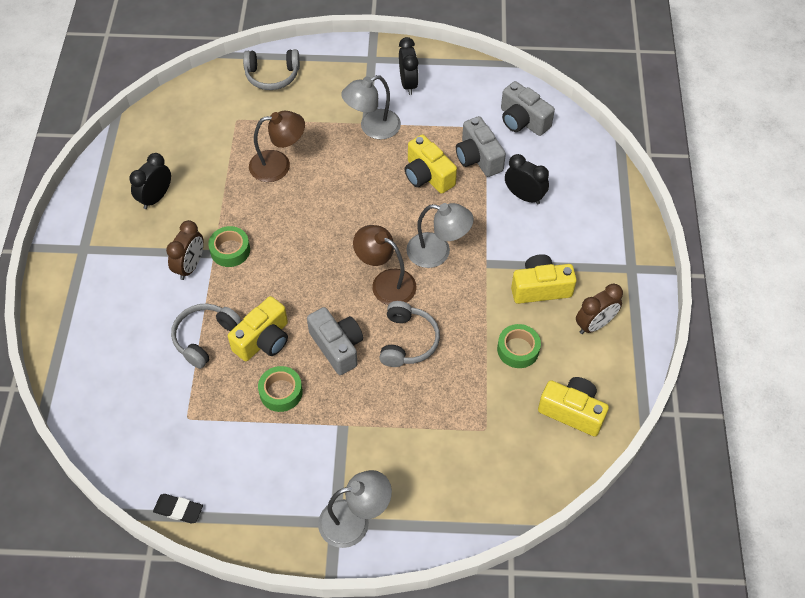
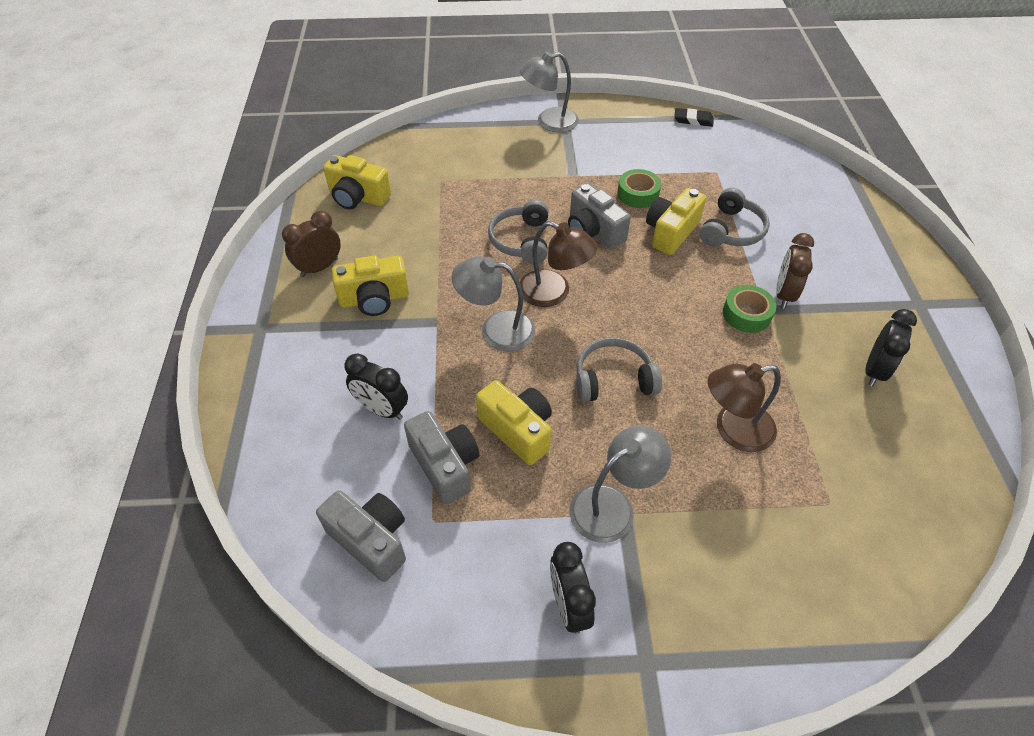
camera: 175 degrees right, 5 degrees down
grey headphones [243,49,300,90] -> grey headphones moved to [576,338,662,402]
green tape [497,324,541,368] -> none

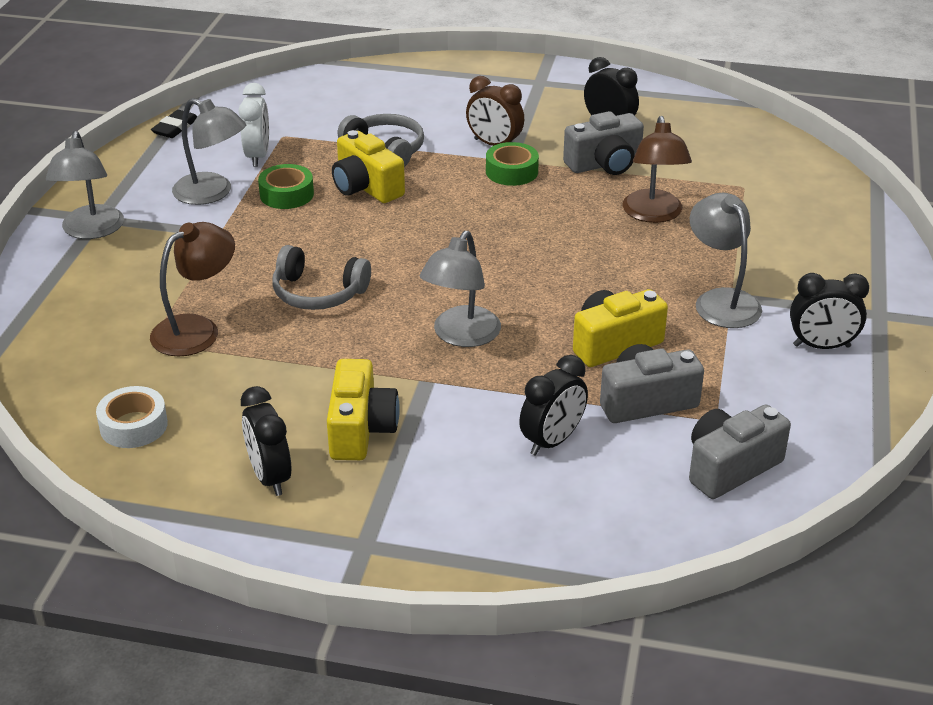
camera: 75 degrees left, 15 degrees down
brown clock [282,211,341,277] -> black clock [241,386,291,496]
yellow camera [323,155,391,210] -> white tape [96,386,168,448]
brown lamp [520,221,598,307] -> brown lamp moved to [150,222,235,356]
grey camera [568,183,631,249] -> grey camera moved to [563,111,644,175]
grey headphones [576,338,662,402] -> none
none -> grey lamp [172,98,246,205]
none -> white clock [239,83,269,167]

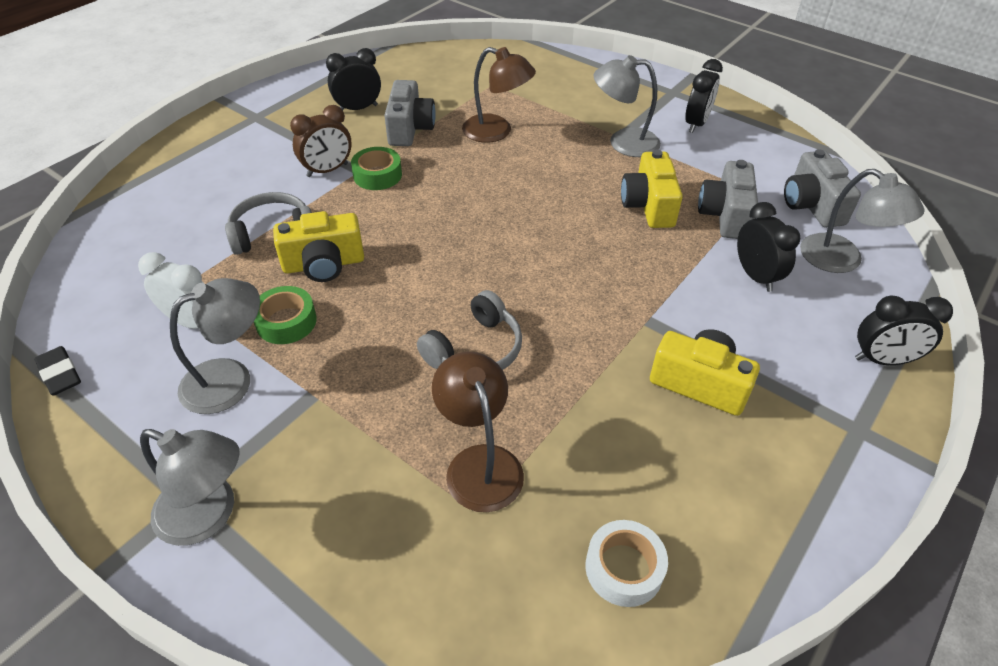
camera: 65 degrees left, 10 degrees up
black clock [241,386,291,496] -> black clock moved to [855,295,953,365]
grey lamp [419,231,501,347] -> grey lamp moved to [800,169,925,273]

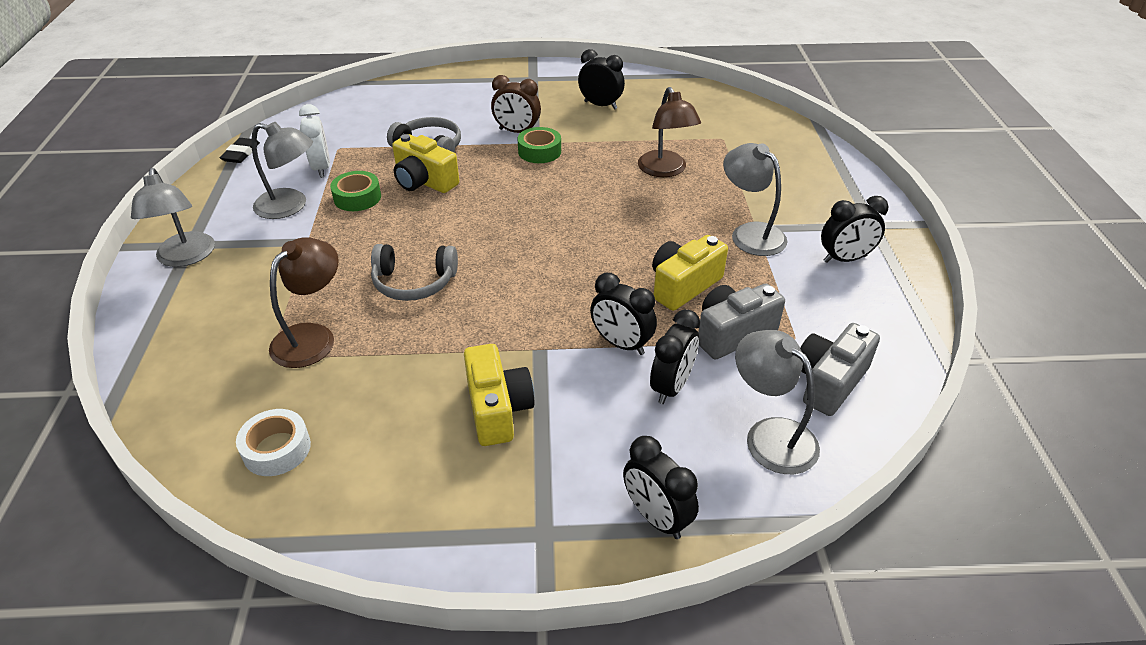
camera: 50 degrees right, 5 degrees down
grey camera [384,80,436,146] -> none
grey lamp [800,169,925,273] -> grey lamp turned 135 degrees clockwise [735,330,820,474]
none -> black clock [590,273,657,355]

